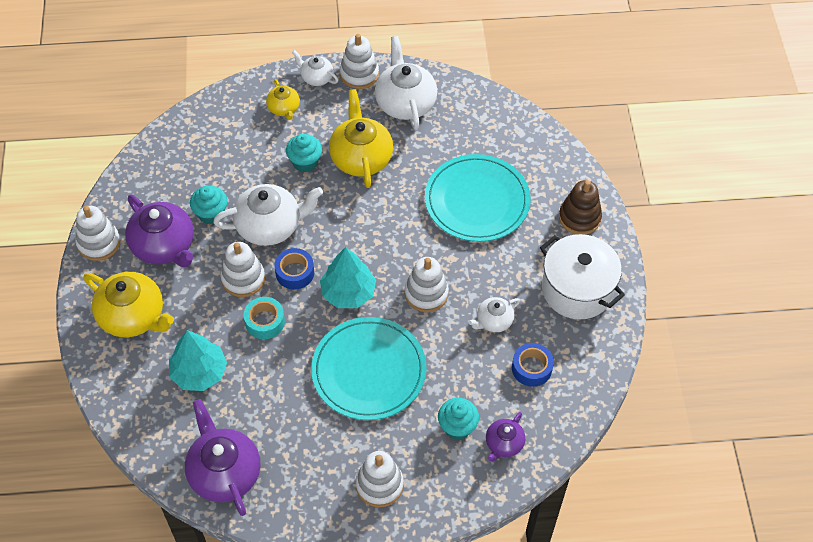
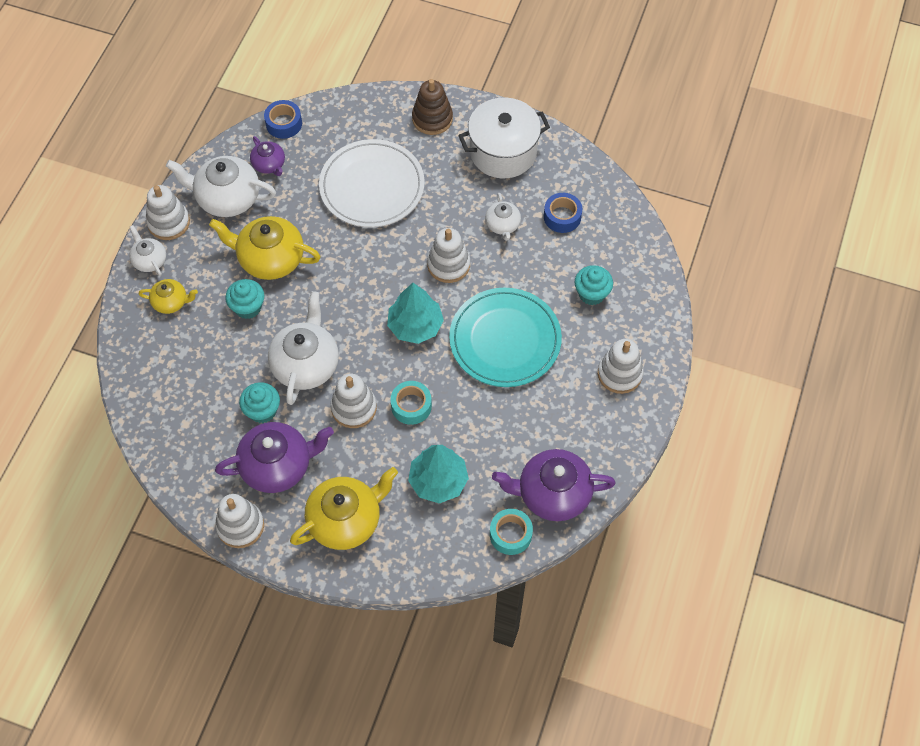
camera: 65 degrees left, 5 degrees up
blue tape [274,248,314,290] -> blue tape moved to [264,100,302,139]
white teapot [292,50,339,86] -> white teapot turned 90 degrees clockwise [129,225,166,276]
turquoise plate [425,154,531,242] -> white plate [319,139,425,227]
purple teapot [486,412,525,462] -> purple teapot moved to [250,136,285,176]
none -> turquoise tape [490,509,533,555]

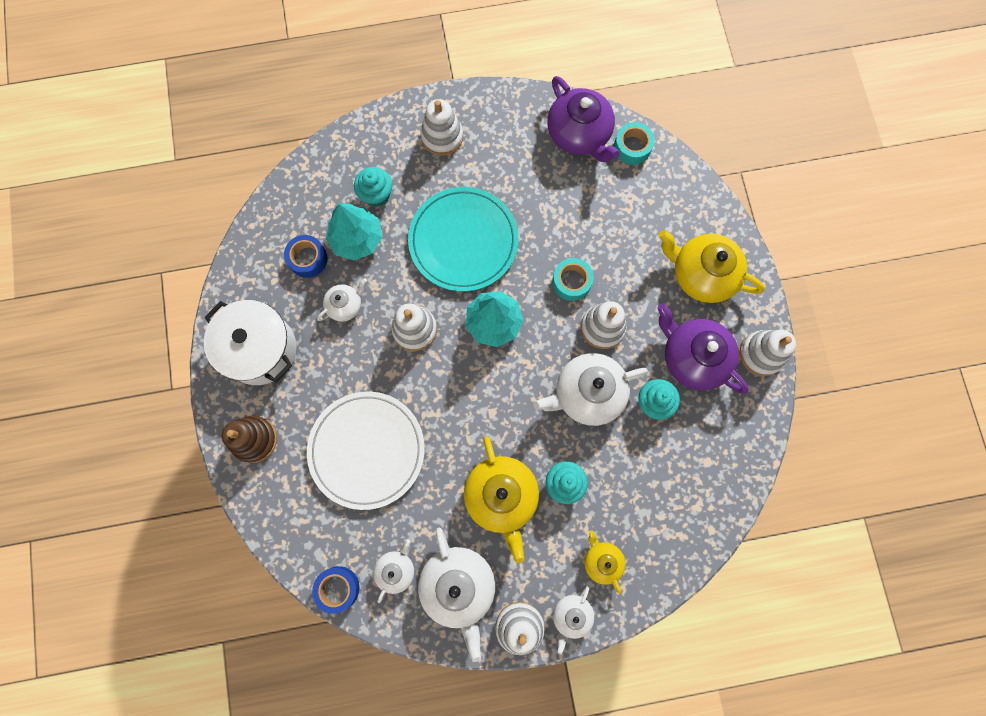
camera: 120 degrees left, 15 degrees up
purple teapot [250,136,285,176] -> white teapot [373,540,414,603]
turquoise tree [408,445,469,504] -> turquoise tree moved to [326,204,382,260]

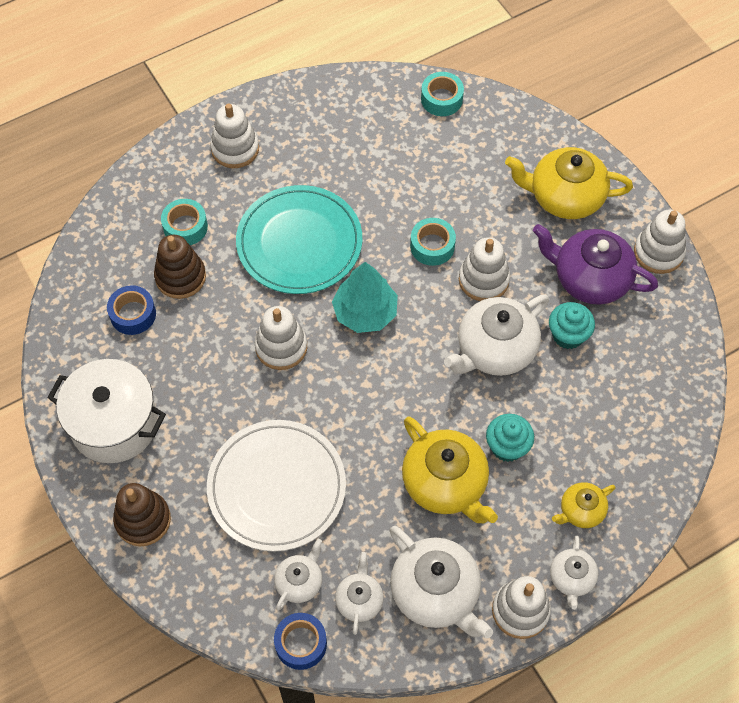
camera: 20 degrees left, 15 degrees down
white teapot [317,278,367,322] -> white teapot moved to [274,539,322,610]
turquoise tree [326,204,382,260] -> brown stacking toy [154,235,206,299]
turquoise cupcake [354,167,392,207] -> turquoise tape [161,199,208,245]
purple teapot [547,76,620,162] -> none
yellow teapot [585,530,626,594] -> yellow teapot turned 75 degrees counterclockwise [552,482,615,528]

